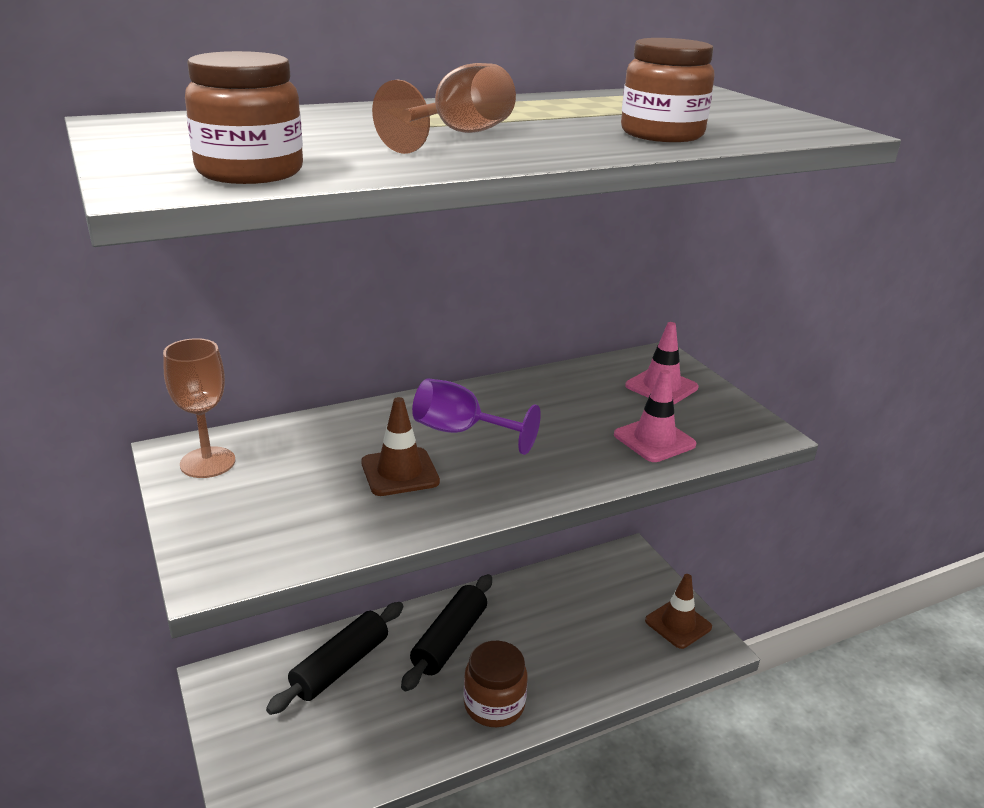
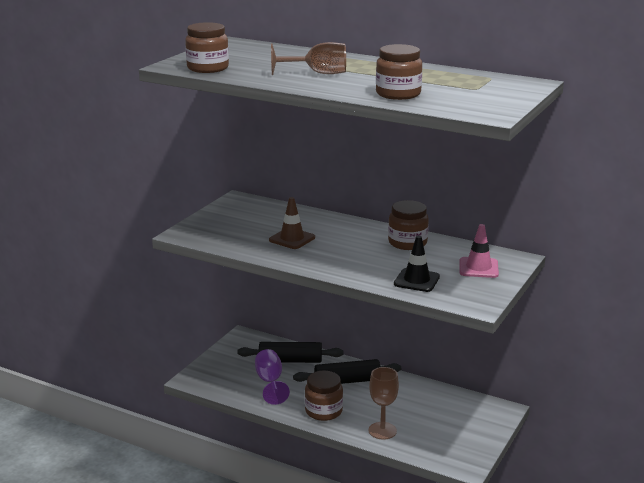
camera: 55 degrees right, 5 degrees down
brown goblet [163,338,236,478] -> brown goblet moved to [369,367,399,440]
purple goblet [412,379,541,455] -> purple goblet moved to [255,349,290,405]
pink traffic cone [614,369,696,462] -> black traffic cone [394,236,440,292]
brown traffic cone [645,574,712,649] -> none
none -> brown jar [388,200,429,250]

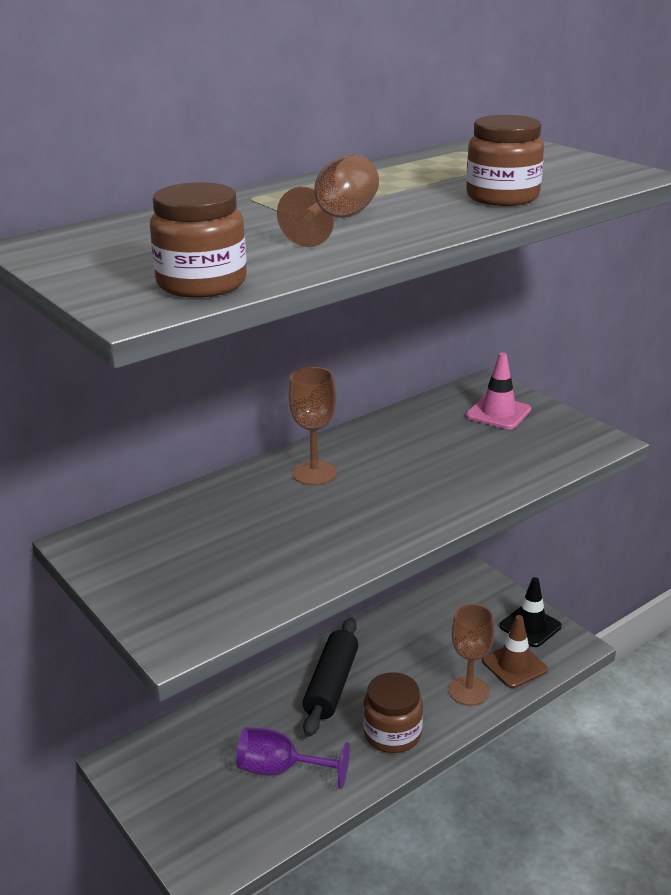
camera: 65 degrees left, 5 degrees up
black rolling pin [237,342,343,363] -> none
brown traffic cone [269,197,315,249] -> brown traffic cone moved to [482,615,548,688]
brown jar [388,200,429,250] -> none
black traffic cone [394,236,440,292] -> black traffic cone moved to [499,577,562,647]
none -> brown goblet [288,367,337,485]

